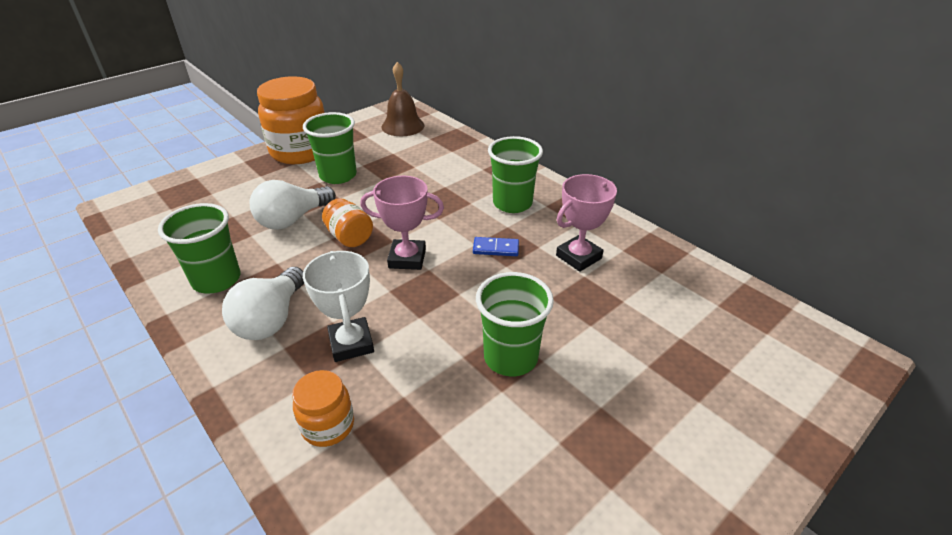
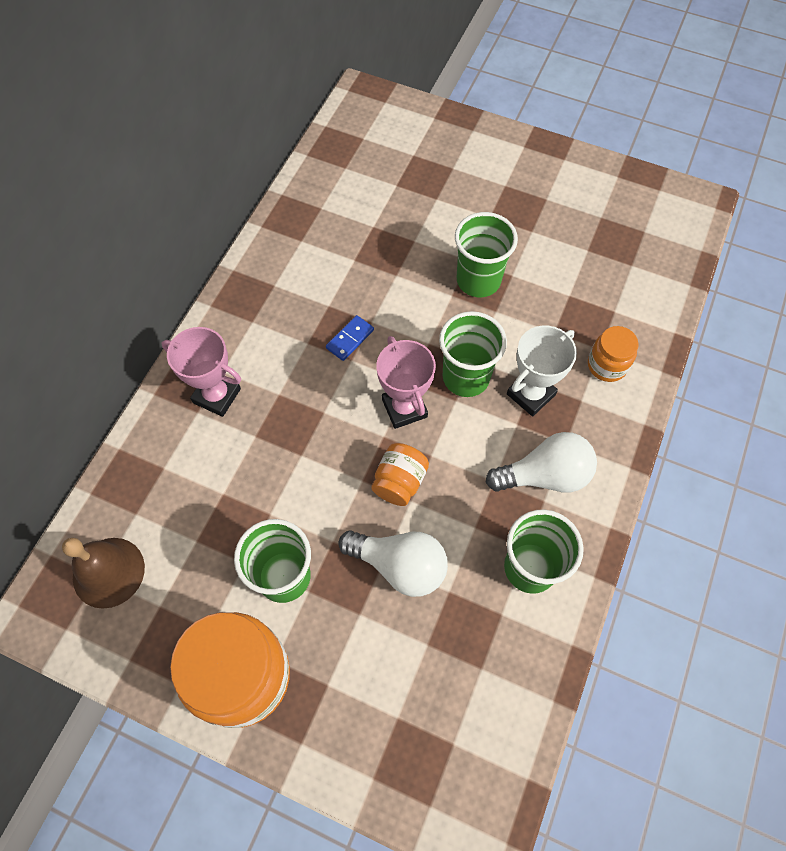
camera: 115 degrees left, 25 degrees up
blue domino [473,237,519,256] -> blue domino turned 60 degrees clockwise [326,315,374,361]
green cup [488,136,543,213] -> green cup moved to [439,311,507,397]
pink trophy [556,174,617,272] -> pink trophy moved to [161,327,241,417]

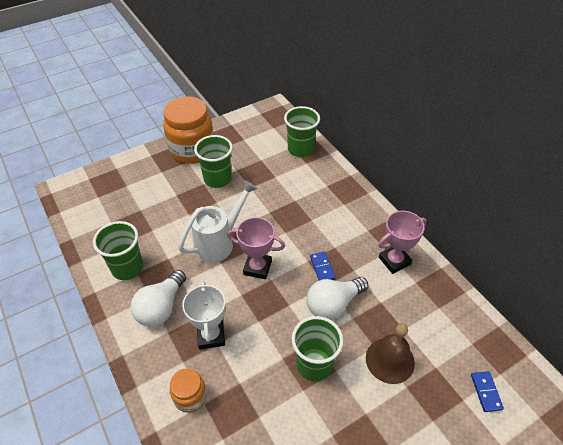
camera: 125 degrees right, 15 degrees down
brown bell [62,538,145,609] -> brown bell moved to [366,323,415,384]
pink trophy [161,327,241,417] -> pink trophy moved to [378,211,427,274]
white light bulb [338,530,448,597] -> white light bulb moved to [307,277,369,320]
orange jar [371,443,429,506] -> white watering can [178,180,258,262]
green cup [439,311,507,397] -> green cup moved to [284,106,320,157]
none -> blue domino [471,371,504,412]

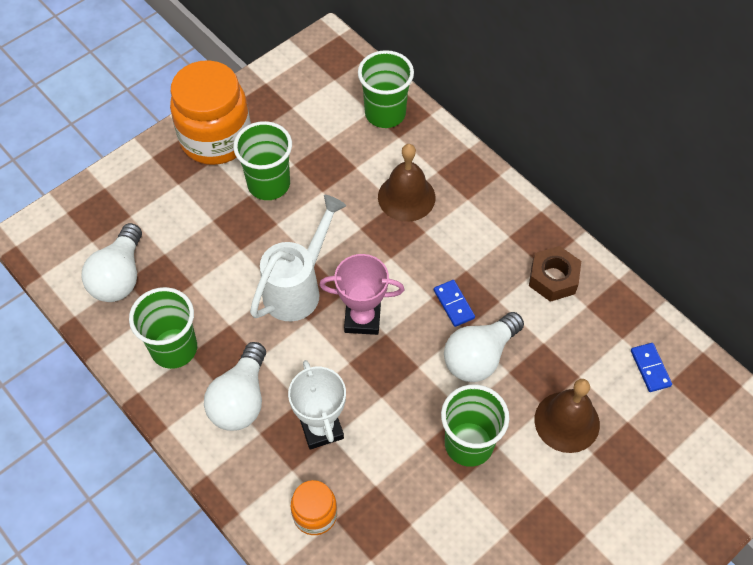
camera: 10 degrees left, 10 degrees up
pink trophy [378,211,427,274] -> brown nut [529,246,581,302]
blue domino [471,371,504,412] -> blue domino moved to [631,343,672,392]
none -> white light bulb [81,223,142,302]
none -> brown bell [378,144,435,222]

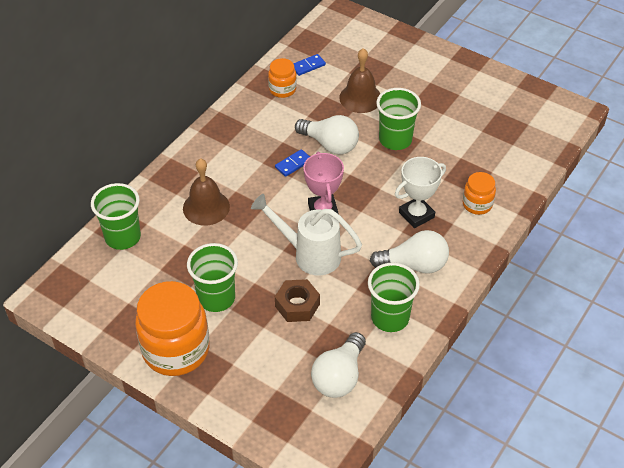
camera: 105 degrees left, 10 degrees down
white light bulb [81,223,142,302] -> white light bulb turned 120 degrees clockwise [311,332,366,398]
brown nut [529,246,581,302] -> brown nut moved to [275,279,320,322]
none -> orange jar [268,58,297,98]

